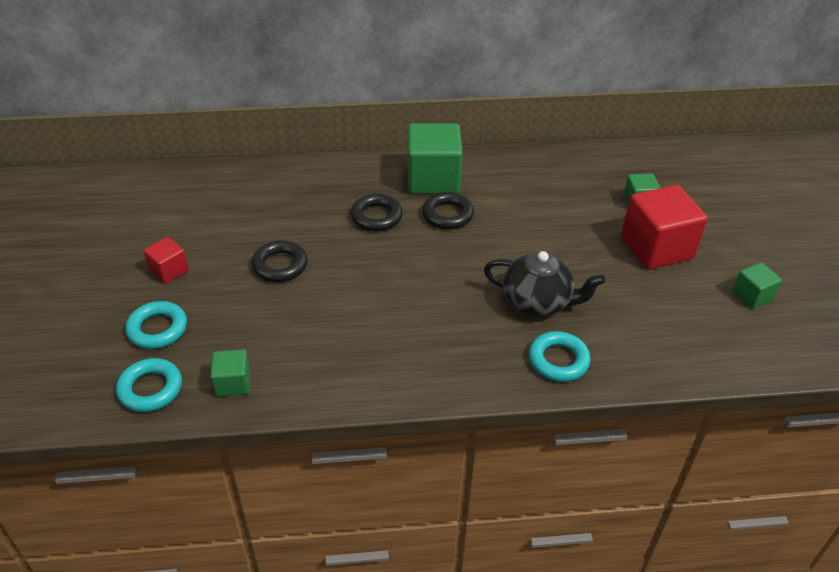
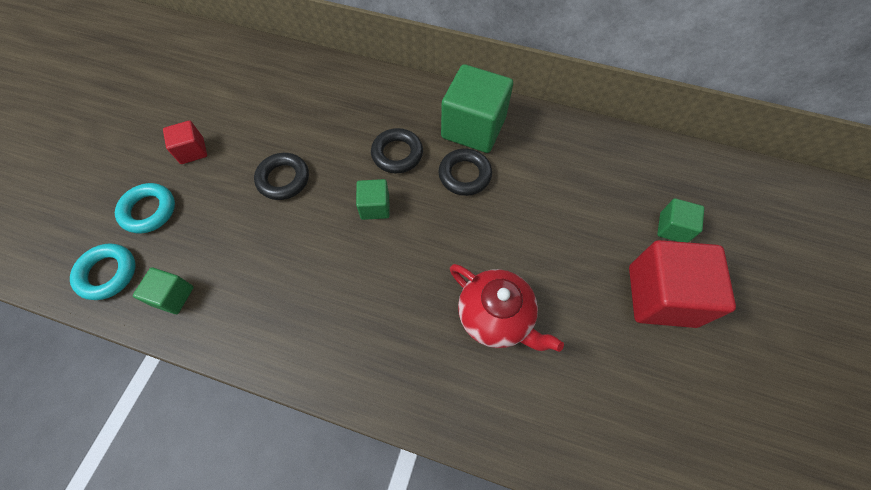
camera: 25 degrees right, 20 degrees up
black teapot [484,251,605,317] -> red teapot [450,264,564,352]
turquoise ring [529,331,591,382] -> none
green cube [732,262,782,309] -> green cube moved to [356,179,390,220]

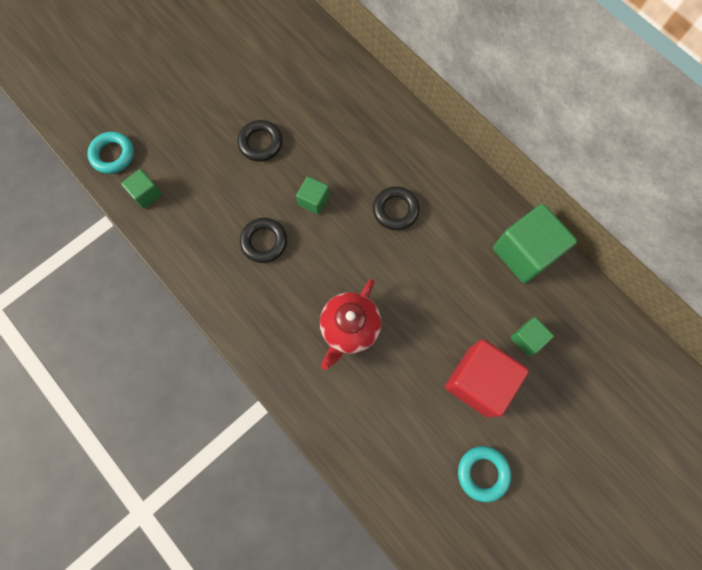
camera: 30 degrees right, 10 degrees up
turquoise ring [115,183,175,233] -> turquoise ring moved to [458,446,511,502]
red cube [163,120,207,164] -> none
black ring [371,128,423,173] -> black ring moved to [240,218,287,263]
green cube [441,64,513,153] -> green cube moved to [493,204,577,284]
red teapot [450,264,564,352] -> red teapot turned 45 degrees clockwise [320,279,381,370]

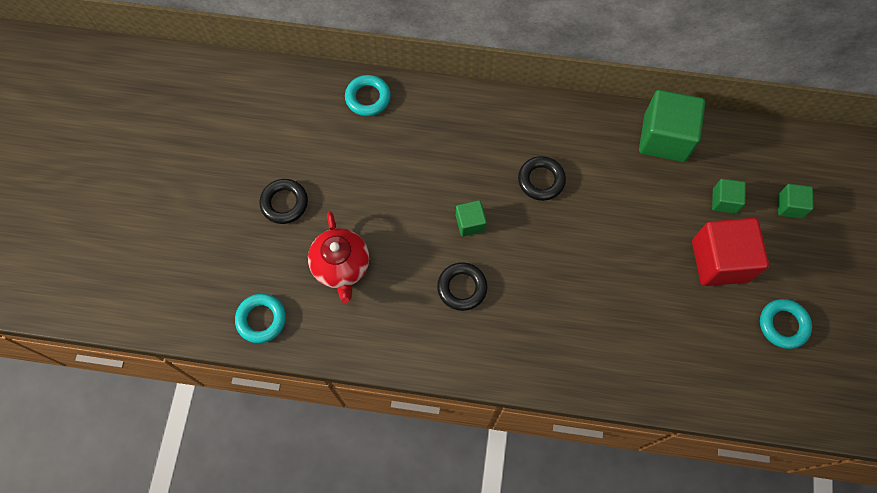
camera: 40 degrees left, 5 degrees down
green cube [121,169,162,209] -> green cube moved to [778,184,814,218]
black ring [238,120,282,162] -> black ring moved to [259,179,308,224]
red teapot [320,279,381,370] -> red teapot moved to [308,212,369,303]
none -> turquoise ring [345,75,391,116]

